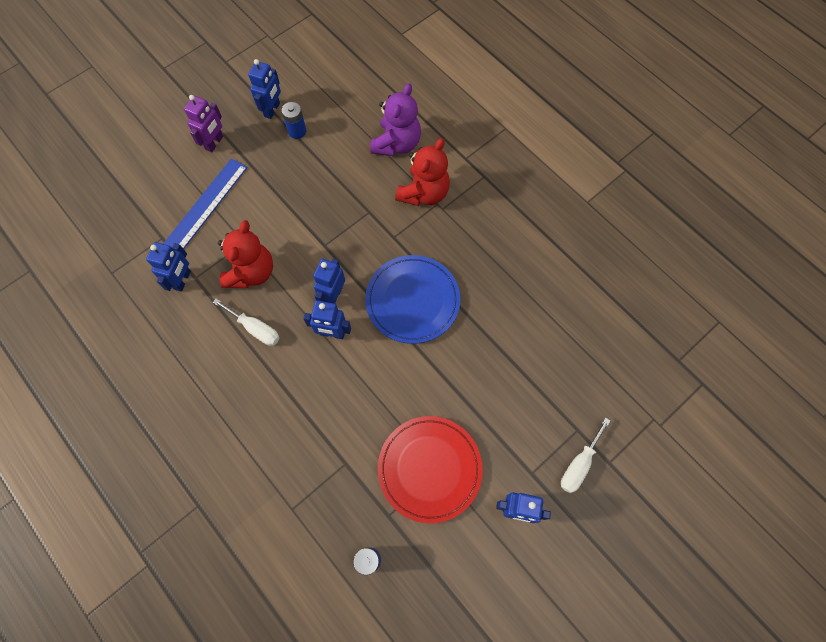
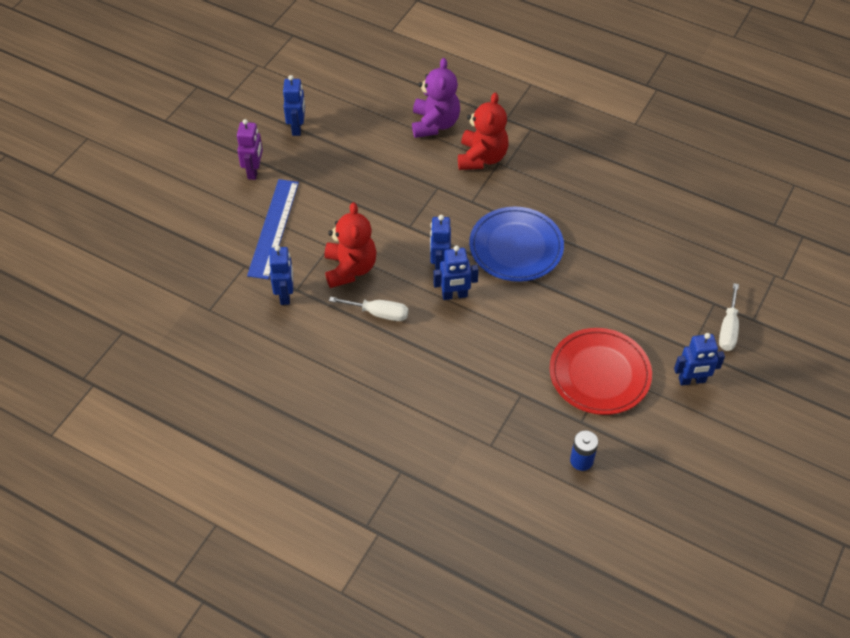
camera: 20 degrees left, 15 degrees down
blue battery [282,102,306,139] -> none

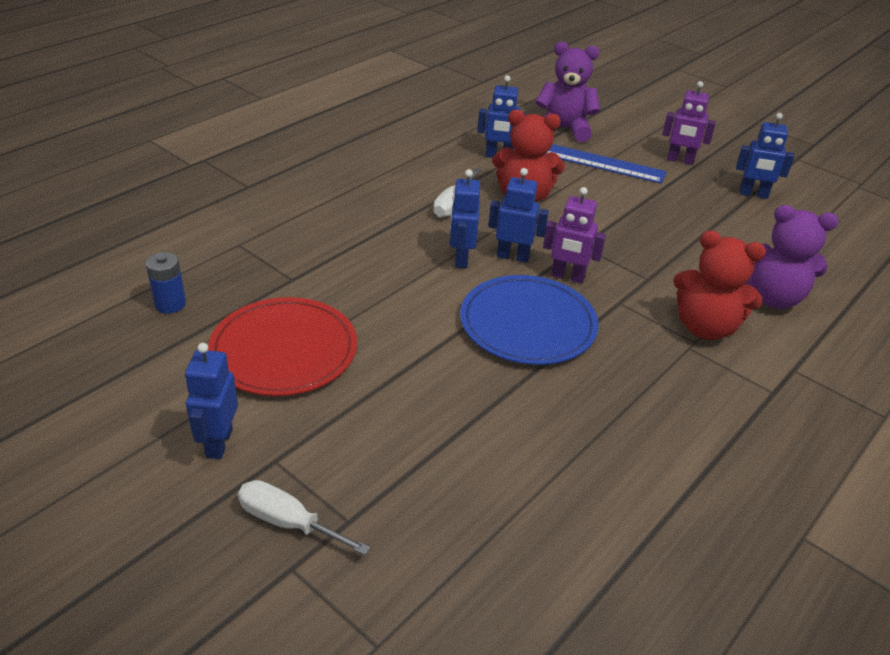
camera: 100 degrees right, 15 degrees down
none -> purple teddy bear [536,42,600,142]
none -> purple robot [543,187,606,284]

